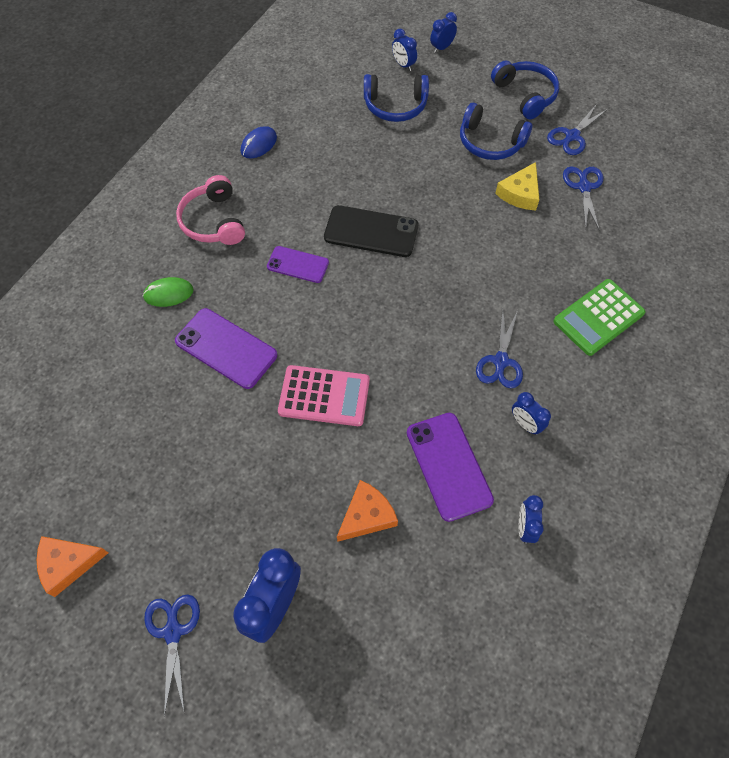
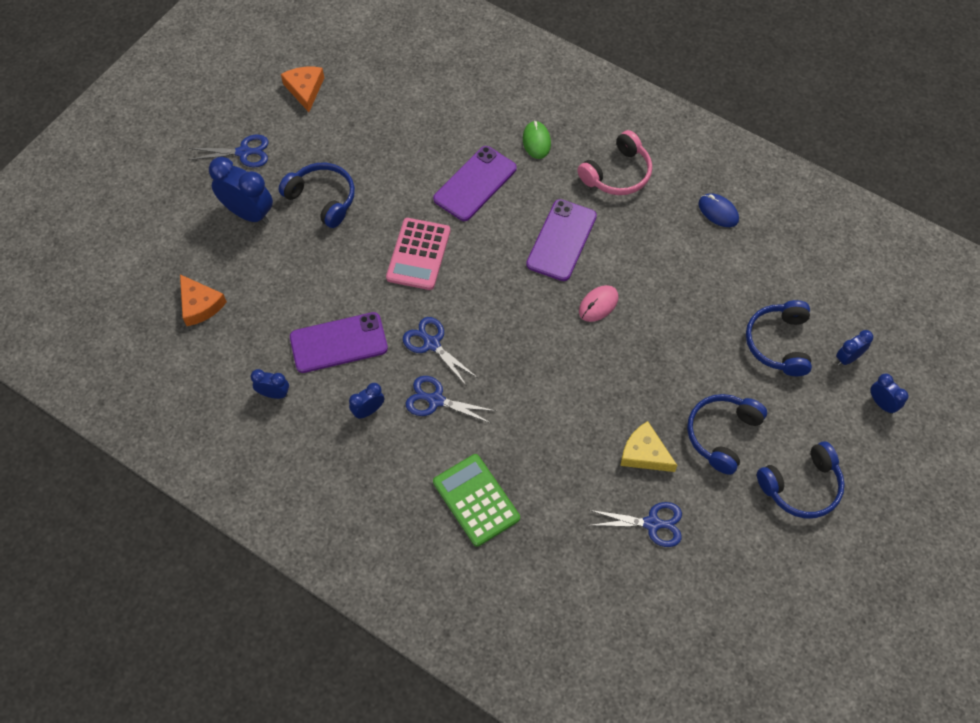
camera: 95 degrees right, 0 degrees up
pink headphones [176,175,245,245] -> pink headphones turned 150 degrees clockwise [577,130,652,195]
purple phone [267,246,329,283] -> purple phone [526,199,597,281], size x1.58
black phone [324,205,418,257] -> pink mouse [579,285,618,322]
orange cheese [337,480,398,542] -> orange cheese moved to [180,275,227,326]
blue scissors [547,104,608,155] -> blue scissors moved to [403,317,478,386]
none -> blue headphones [279,163,355,228]

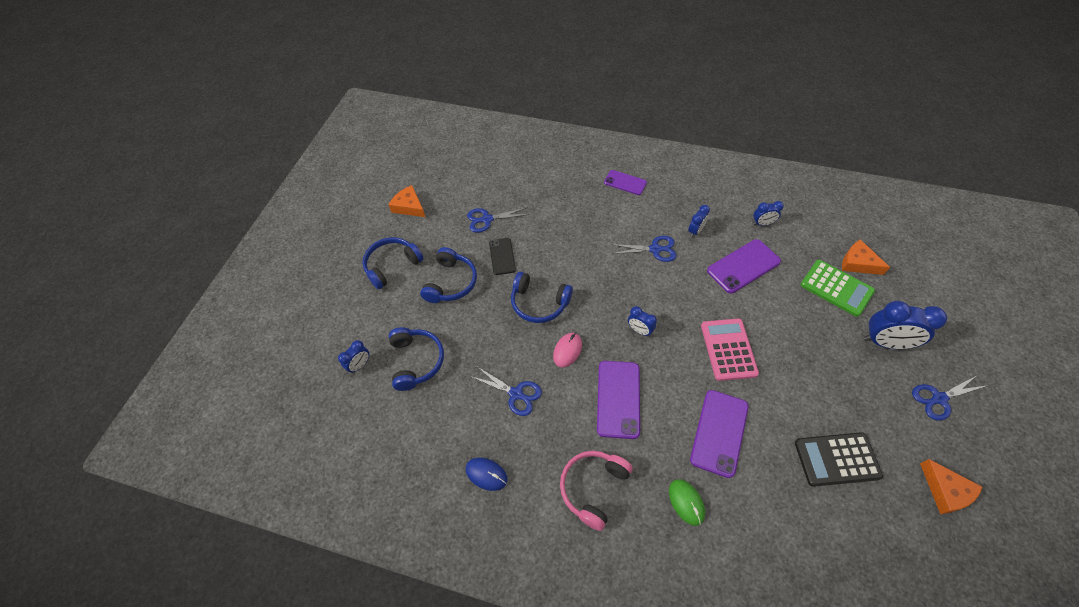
camera: 165 degrees right, 5 degrees down
blue headphones [279,163,355,228] -> blue headphones moved to [511,272,573,323]
blue scissors [403,317,478,386] -> blue scissors moved to [470,367,542,416]
green calculator [433,454,520,547] -> green calculator moved to [800,260,875,317]
yellow cheese [620,421,678,472] -> black phone [489,238,516,275]
blue clock [871,374,908,414] -> blue clock moved to [628,306,657,336]
none -> orange cheese [388,185,425,217]
none -> purple phone [604,170,647,195]
none -> black calculator [795,432,883,487]

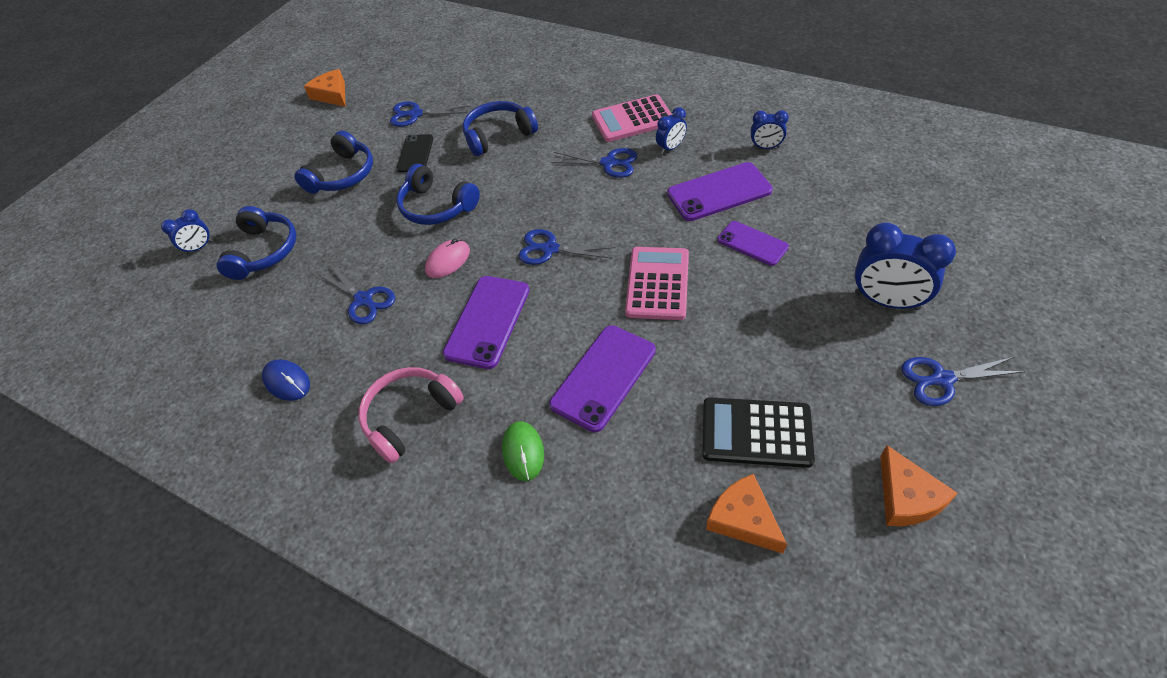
camera: 15 degrees right, 5 degrees down
blue headphones [362,237,424,289] -> blue headphones moved to [463,101,538,156]
purple phone [604,170,647,195] -> purple phone moved to [717,221,789,266]
blue clock [628,306,657,336] -> blue scissors [518,229,615,265]
green calculator [800,260,875,317] -> none
orange cheese [842,239,890,275] -> orange cheese moved to [706,474,787,553]
none -> pink calculator [592,94,672,142]

